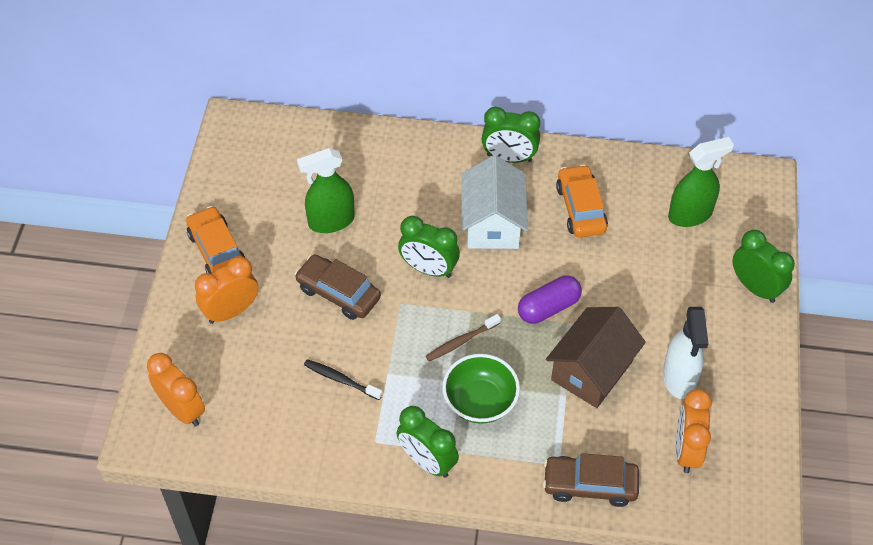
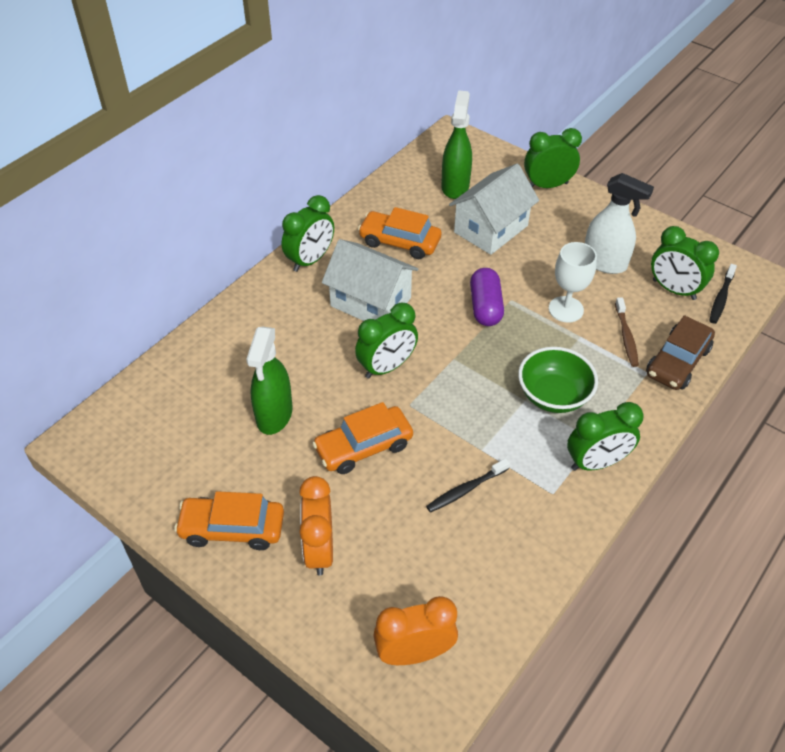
camera: 60 degrees left, 5 degrees down
brown car [295,254,381,320] -> orange car [312,402,413,474]
brown toothbrush [426,314,501,361] -> brown toothbrush moved to [615,297,639,367]
brown house [546,307,646,408] -> white goblet [549,242,597,323]
orange clock [676,389,712,473] -> green clock [651,226,719,300]
none -> white house [449,163,539,255]
none -> black toothbrush [709,264,737,324]

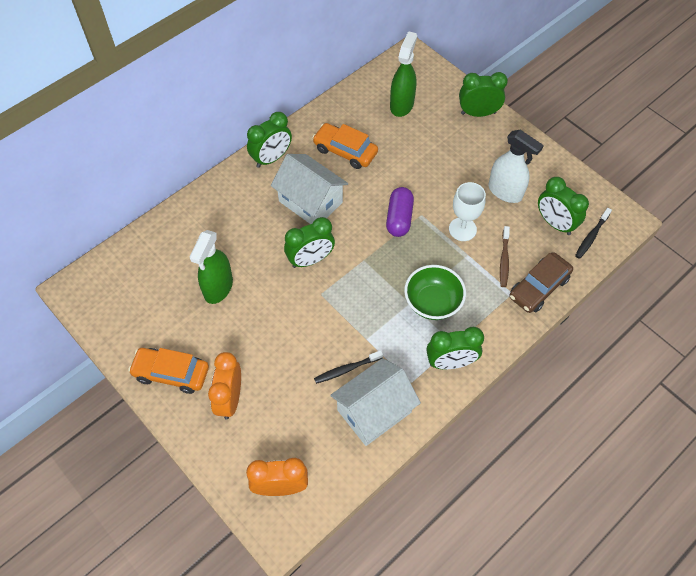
camera: 10 degrees right, 10 degrees up
orange car [312,402,413,474] -> none
white house [449,163,539,255] -> white house moved to [330,358,421,446]

